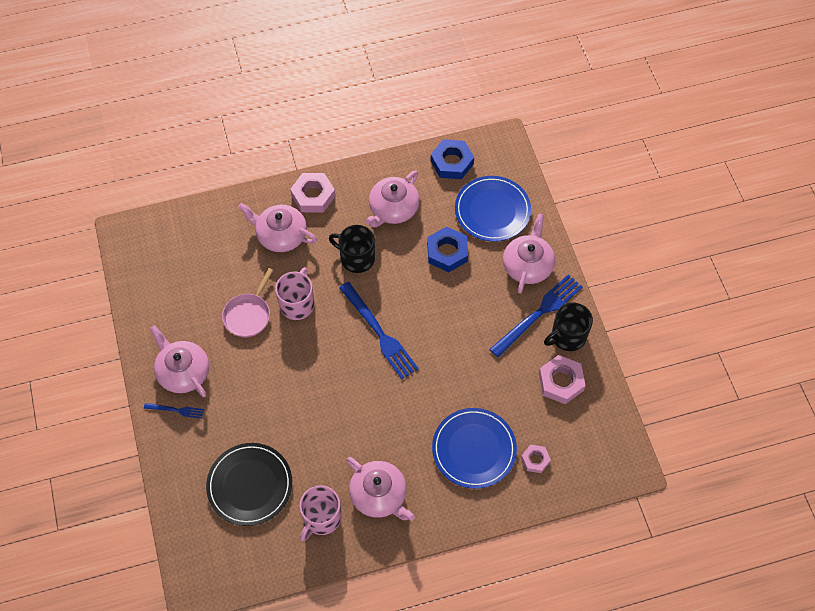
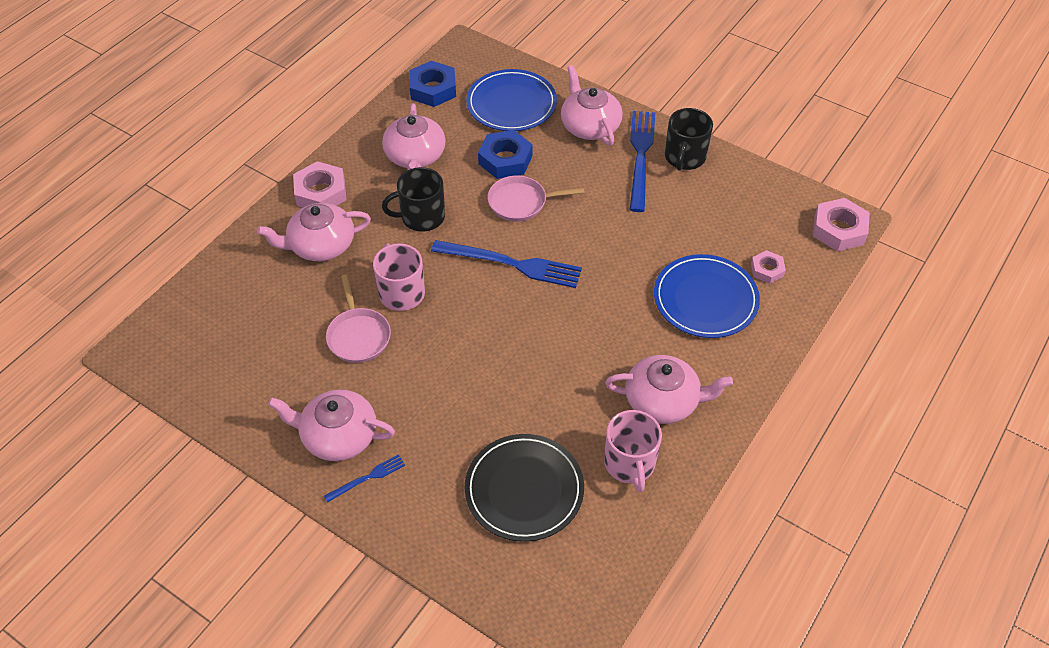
camera: 40 degrees left, 10 degrees down
pink nut [539,355,586,404] -> pink nut moved to [813,198,870,251]
none -> pink pan [487,176,585,222]

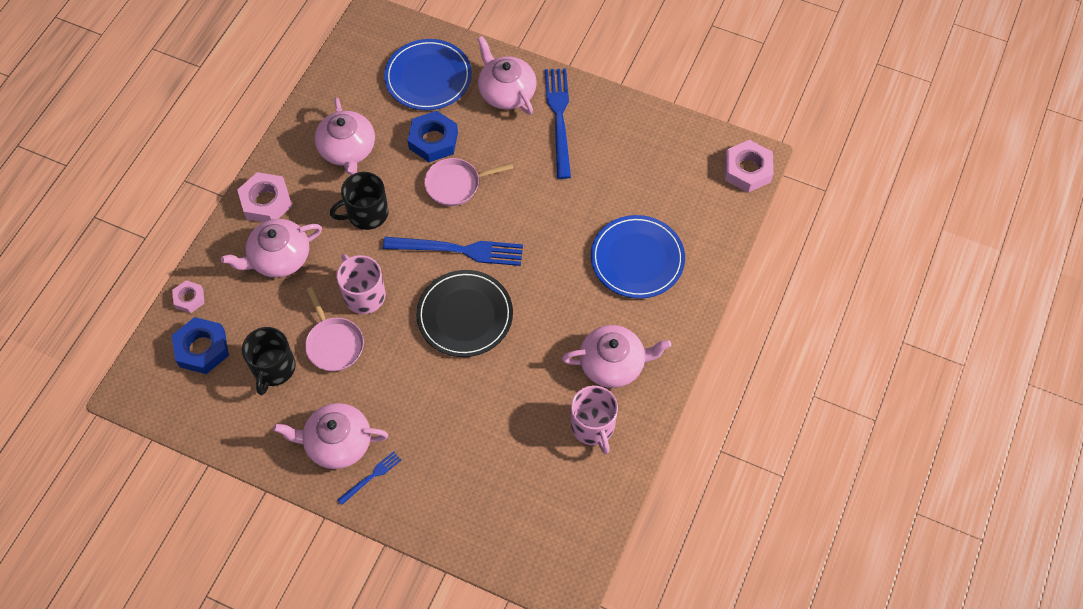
camera: 10 degrees left, 10 degrees up
blue nut [409,61,456,107] -> blue nut moved to [172,317,229,374]
black plate [465,434,584,542] -> black plate moved to [416,270,513,357]
black mug [665,108,713,171] -> black mug moved to [242,327,296,395]
pink nut [751,250,786,284] -> pink nut moved to [172,280,204,313]

